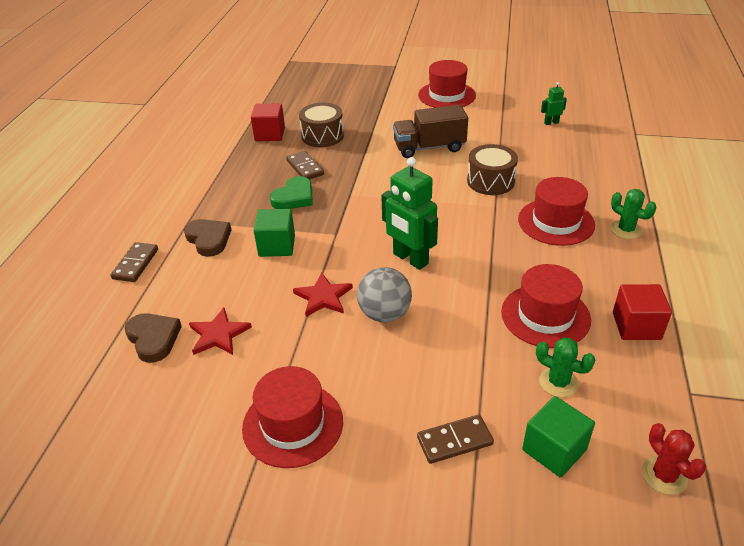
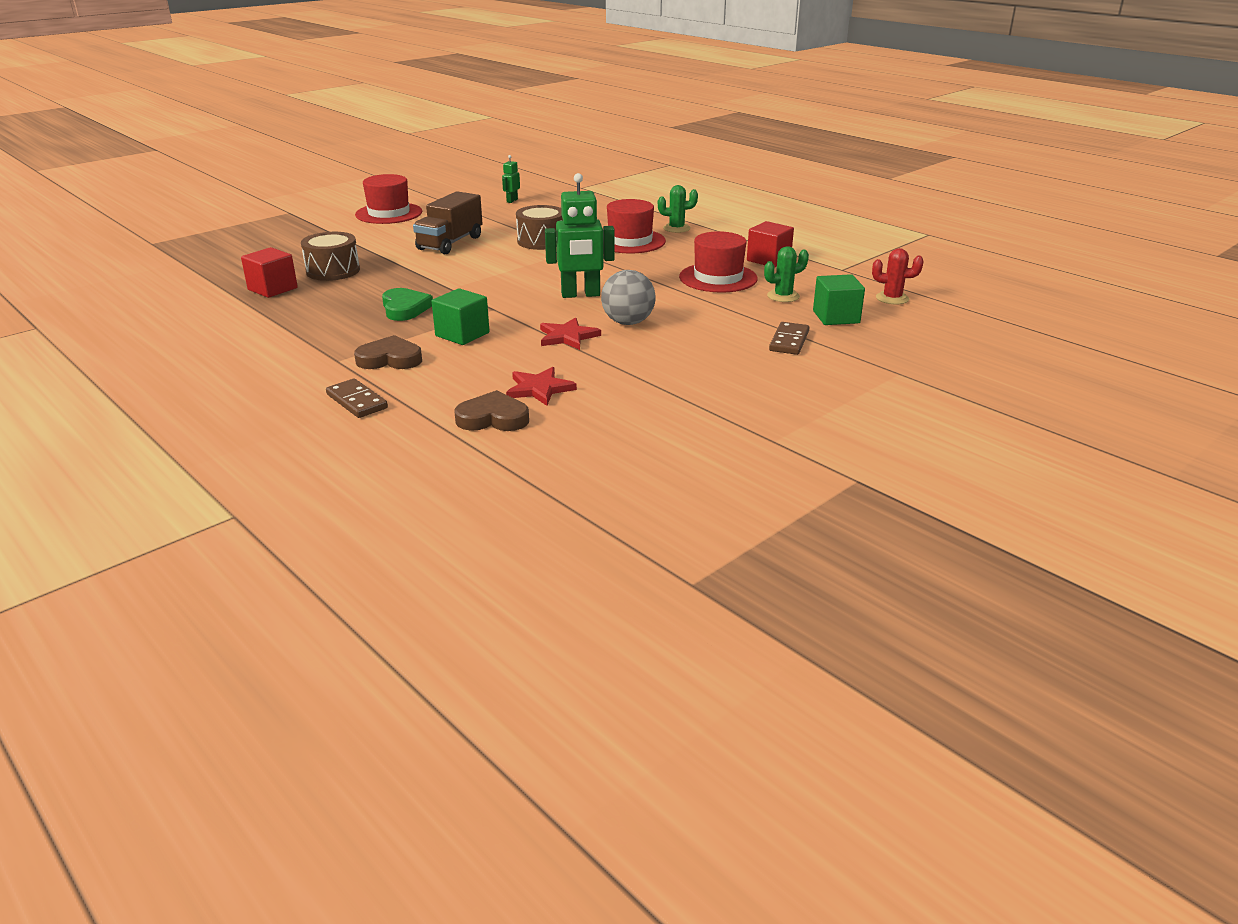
camera: 55 degrees left, 10 degrees down
red hat [242,366,343,468] -> none
brown domino [286,151,324,179] -> none

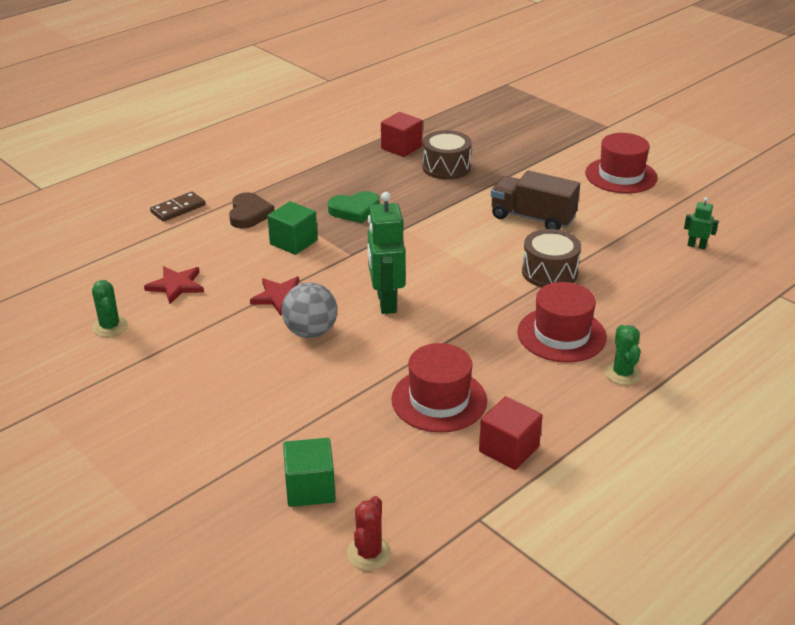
camera: 90 degrees right, 5 degrees up
brown heart [455,390,529,431] -> none
green cactus [764,246,809,302] -> green cactus moved to [92,280,128,337]
brown domino [769,322,810,355] -> none

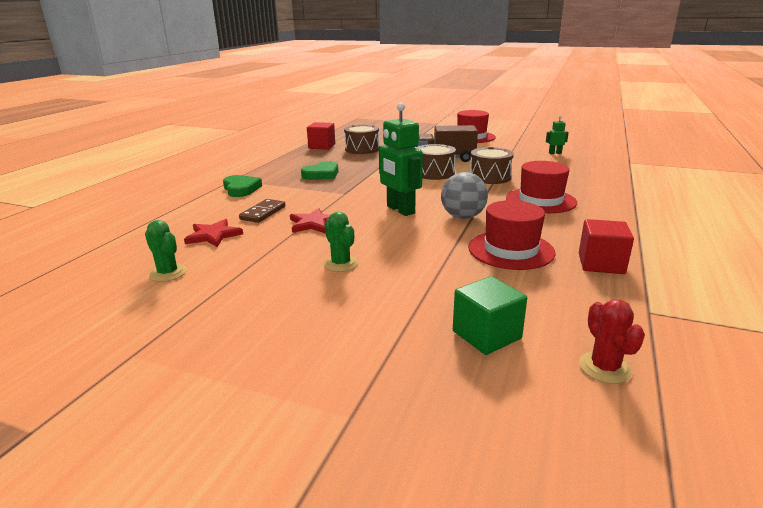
camera: 25 degrees left, 10 degrees down
brown domino [150,192,205,222] -> brown domino moved to [239,199,285,223]
brown heart [229,192,275,229] -> green heart [223,175,262,197]
green cube [268,201,317,255] -> none
grey ball [282,282,337,338] -> grey ball moved to [441,172,488,219]
green cactus [604,325,642,385] -> green cactus moved to [323,212,358,272]
none -> brown drum [416,144,456,180]

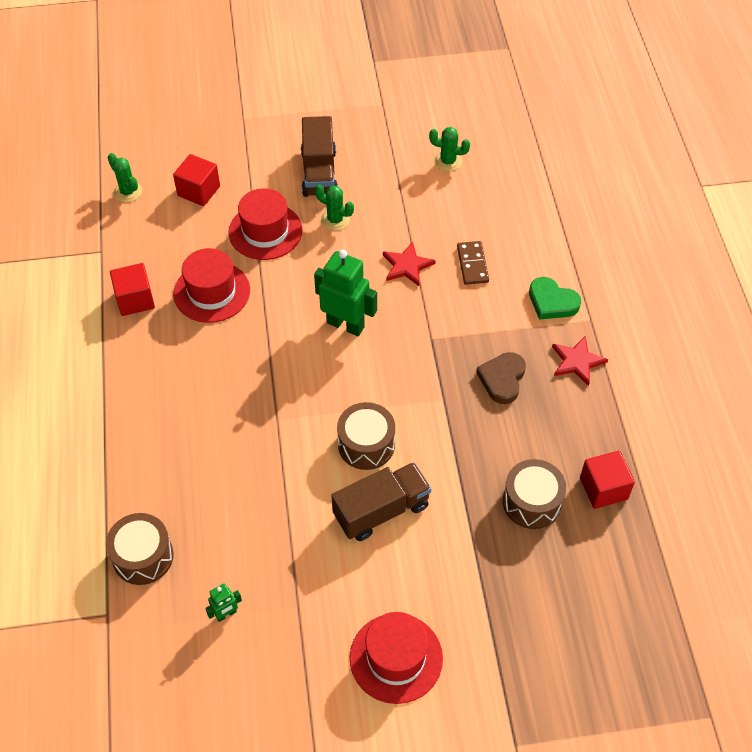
camera: 150 degrees right, 30 degrees up
red star [184,219,243,247] -> red star moved to [552,336,608,386]
green heart [301,161,339,180] -> brown heart [476,352,526,404]
grey ball [441,172,488,219] -> none
green cube [453,276,527,355] -> red cube [173,154,220,206]
brown drum [470,147,514,184] -> brown drum moved to [106,513,174,585]
red hat [506,161,577,213] -> red hat moved to [228,188,303,260]
red cactus [579,299,645,384] -> green cactus [108,153,142,202]
none -> brown truck [301,116,338,197]

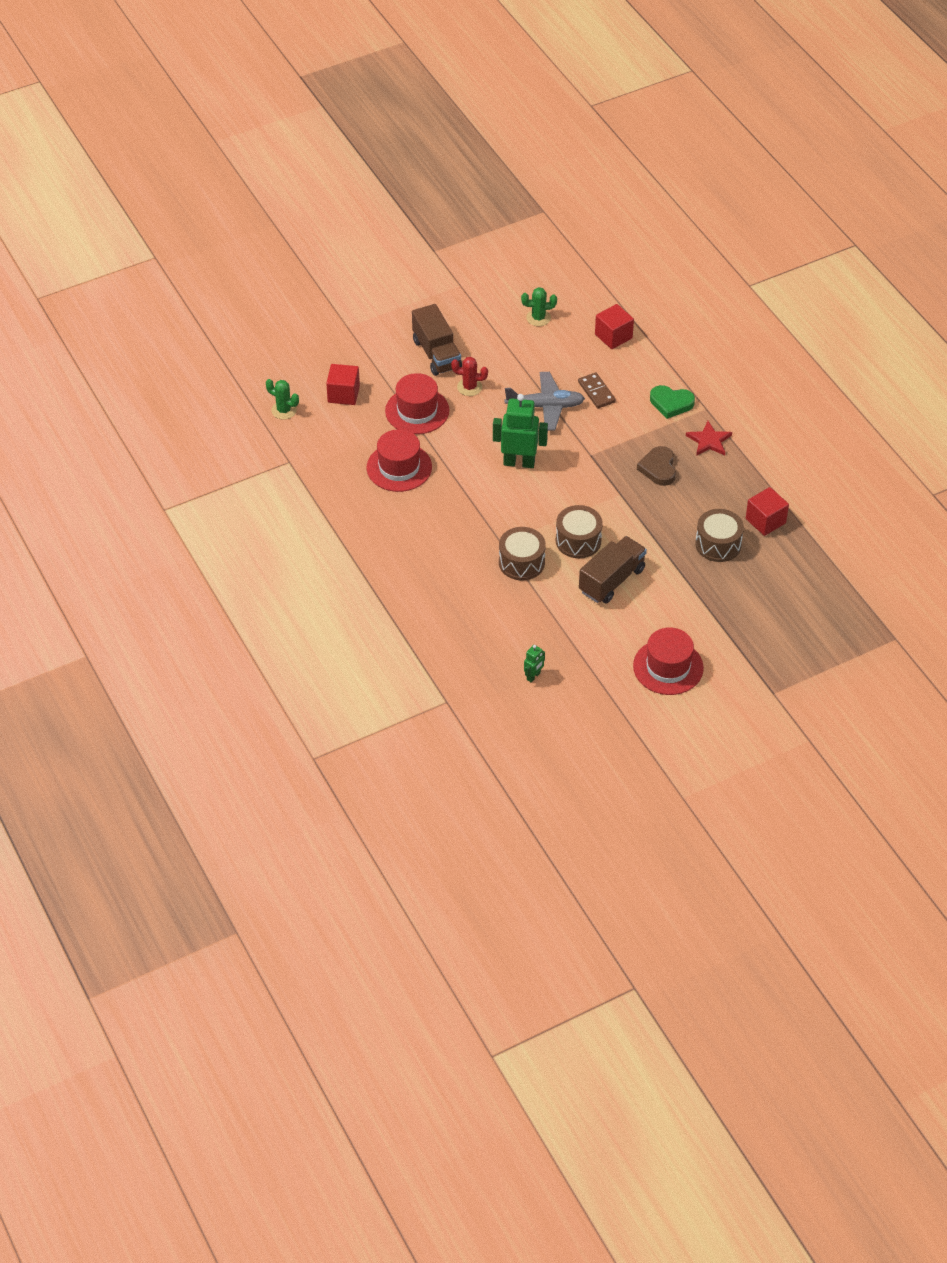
camera: 20 degrees left, 5 degrees down
brown drum [106,513,174,585] -> brown drum moved to [499,527,546,580]
red cube [110,263,155,316] -> red cube moved to [595,304,634,349]
green cactus [315,184,354,231] -> red cactus [451,357,488,396]
red star [383,241,436,286] -> grey plane [505,372,585,431]

